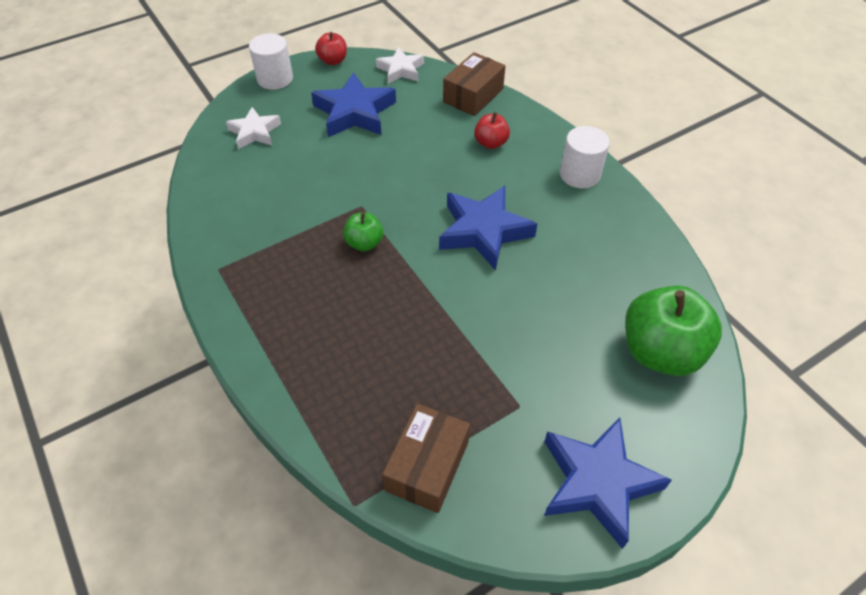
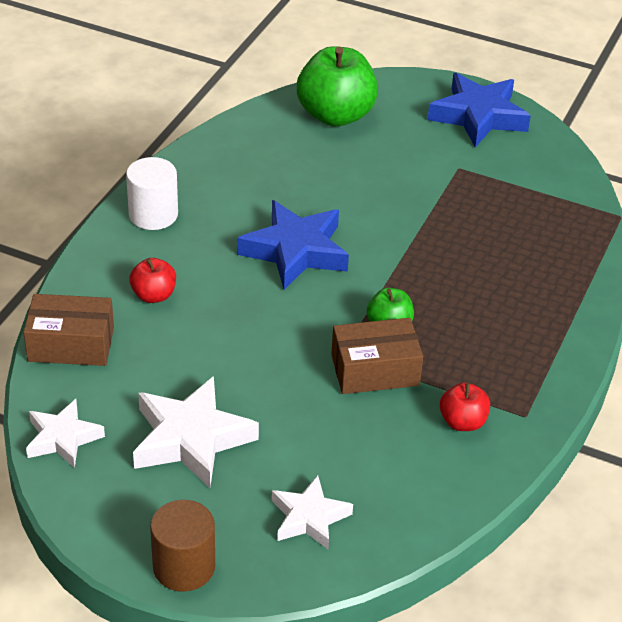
camera: 125 degrees left, 10 degrees down
white cylinder [249,33,293,90] -> brown cylinder [150,500,215,592]
blue star [311,72,396,137] -> white star [133,376,259,488]
red apple [315,32,347,65] -> red apple moved to [440,382,490,431]
brown box [382,403,470,513] -> brown box moved to [331,318,423,394]

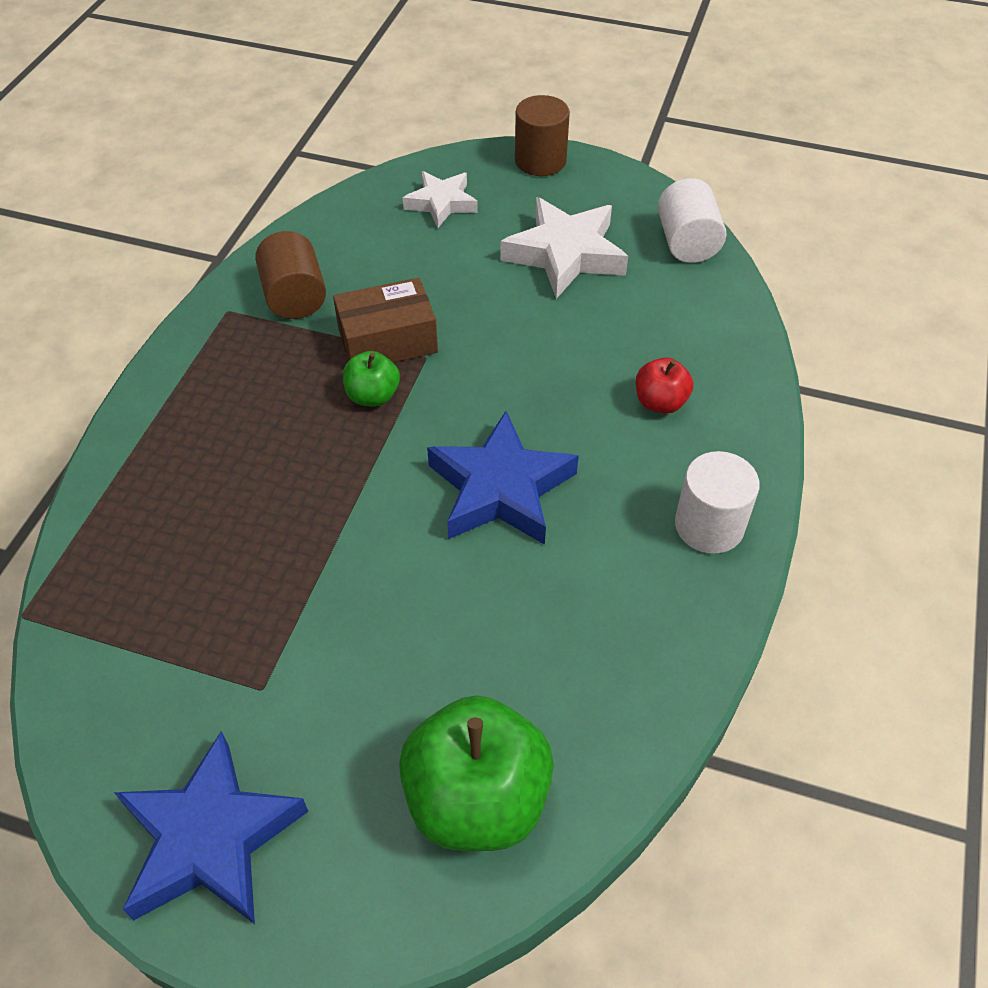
camera: 175 degrees right, 10 degrees up
brown box [23,294,114,366] -> none
white star [26,399,105,468] -> white cylinder [658,178,726,263]
red apple [440,382,490,431] -> brown cylinder [255,231,326,319]

